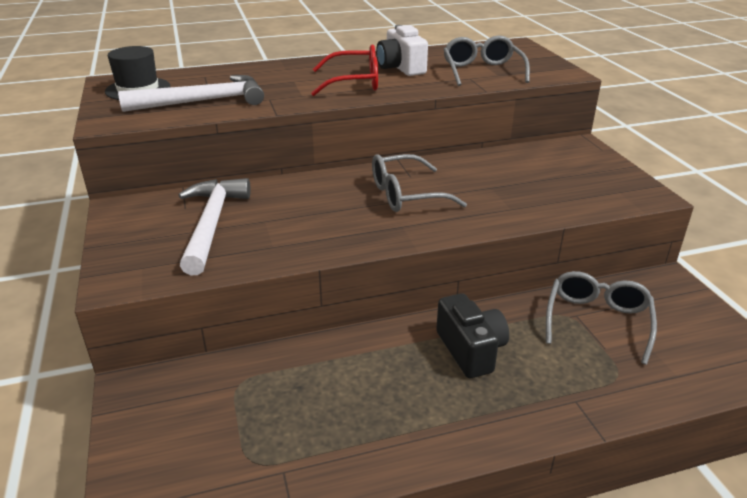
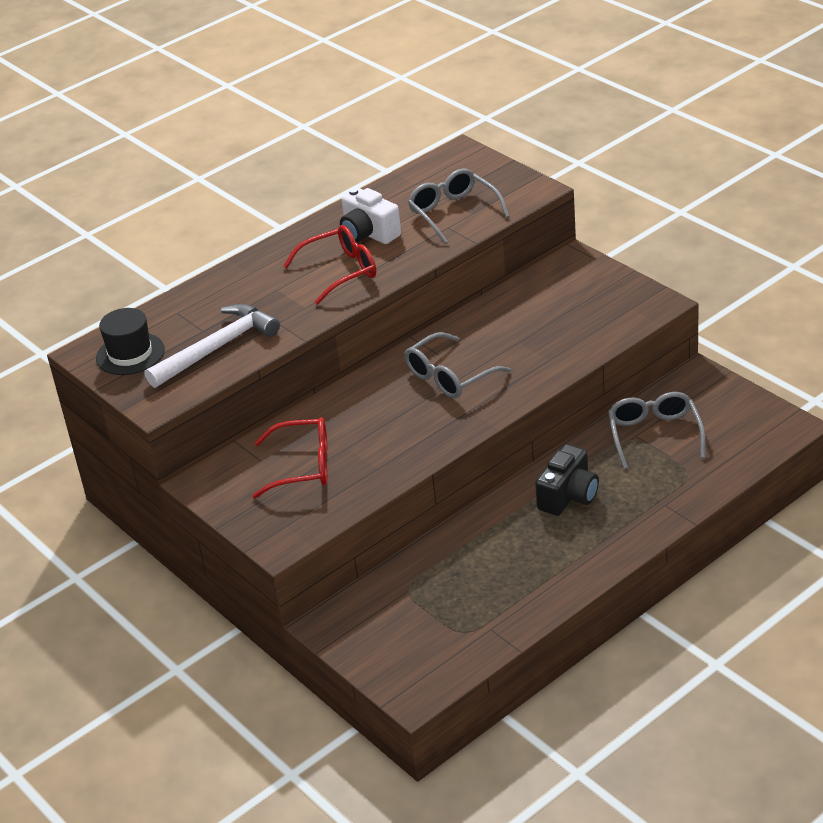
camera: 20 degrees left, 5 degrees up
white hammer [178,178,251,275] -> red glasses [252,417,328,499]
black camera [436,293,509,378] -> black camera turned 75 degrees clockwise [535,444,599,516]

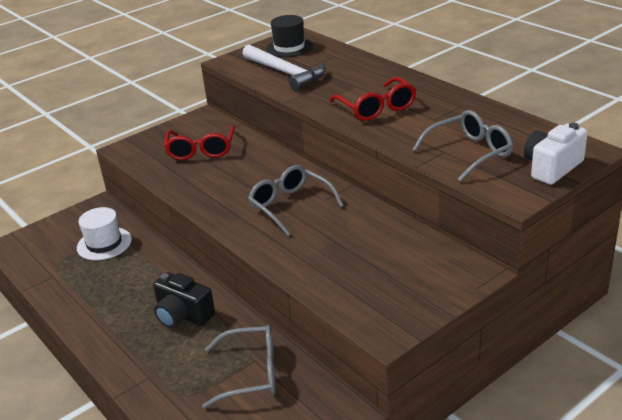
camera: 90 degrees right, 5 degrees down
white camera [340,188,401,244] -> white camera moved to [524,123,588,185]
none -> white hat [77,207,132,260]

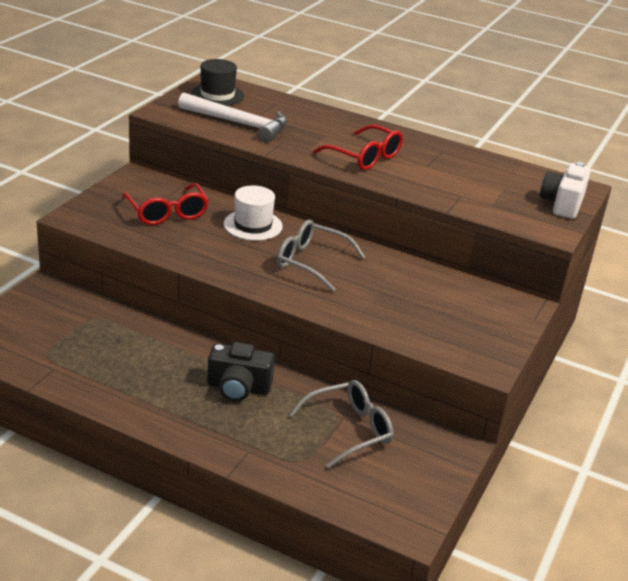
camera: 30 degrees left, 0 degrees up
white hat [77,207,132,260] -> white hat moved to [224,185,283,241]
grey glasses [412,110,513,182] -> none

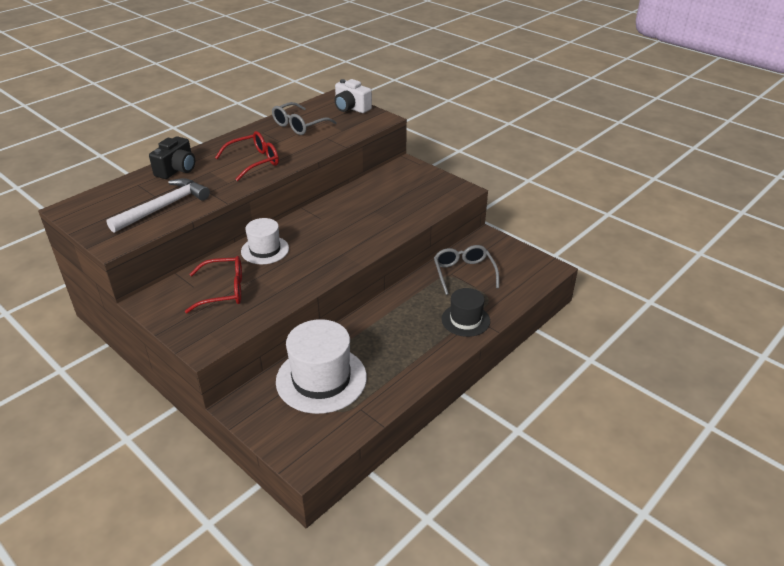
camera: 70 degrees left, 5 degrees up
black hat [191,59,244,106] -> black hat moved to [441,288,490,337]
black camera [207,342,275,401] -> black camera moved to [149,136,195,179]
grey glasses [277,220,365,292] -> grey glasses moved to [272,102,337,135]
none -> white hat [276,319,367,414]

